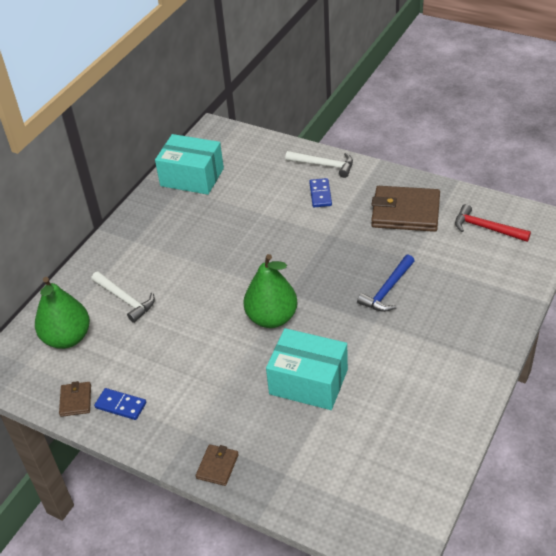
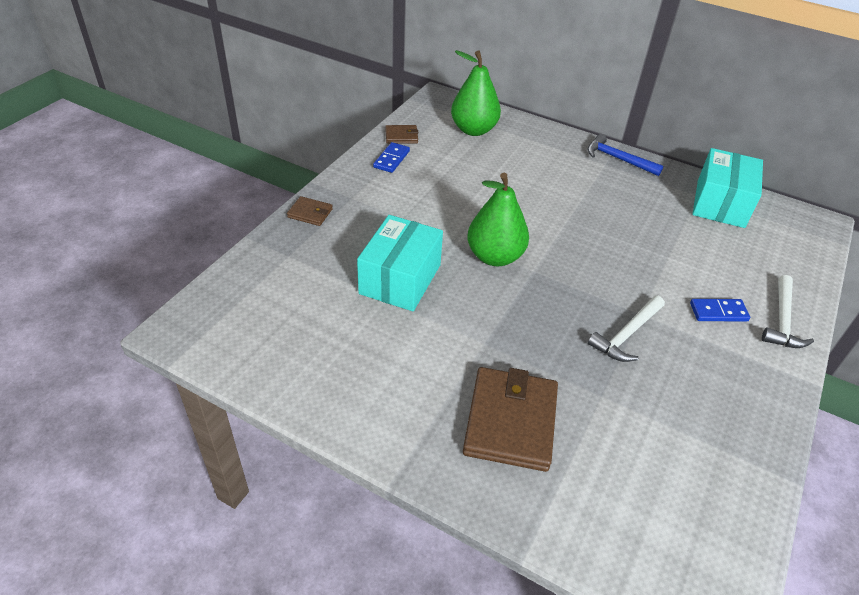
camera: 85 degrees right, 0 degrees up
white hammer [92,272,155,323] -> white hammer moved to [588,295,665,362]
blue hammer [357,254,415,312] -> blue hammer moved to [588,134,663,176]
brown wallet [371,186,440,232] -> brown wallet moved to [463,367,558,472]
red hammer [455,204,531,242] -> none

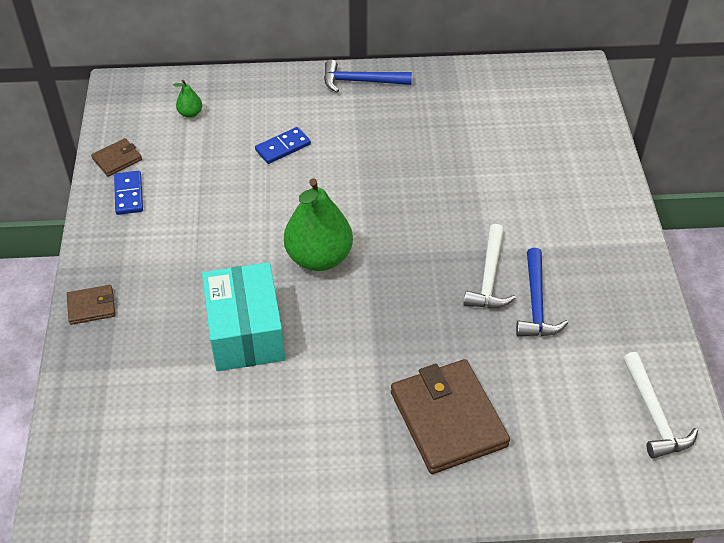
camera: 30 degrees left, 5 degrees up
green pear [451,50,501,136] -> green pear [173,80,202,118], size x0.43
blue domino [690,299,750,322] -> blue domino moved to [255,127,311,164]
turquoise box [692,148,763,228] -> none
white hammer [762,275,814,348] -> white hammer moved to [623,352,698,458]
none -> blue hammer [516,248,568,336]

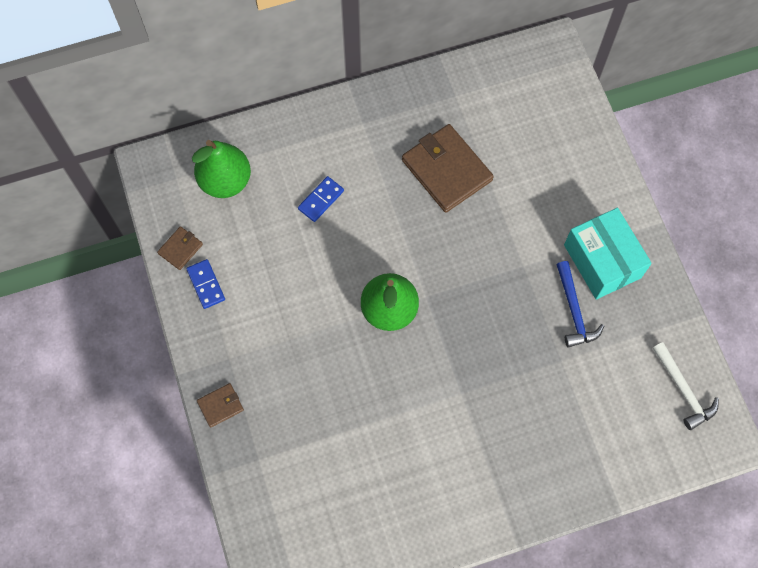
camera: 15 degrees left, 20 degrees up
green pear [173,80,202,118] -> green pear [192,140,251,198], size x2.31
turquoise box [202,262,285,371] -> turquoise box moved to [564,208,652,300]
blue hammer [324,60,412,92] -> none
brown wallet [391,359,510,474] -> brown wallet moved to [402,124,494,213]
white hammer [463,224,516,308] -> none

